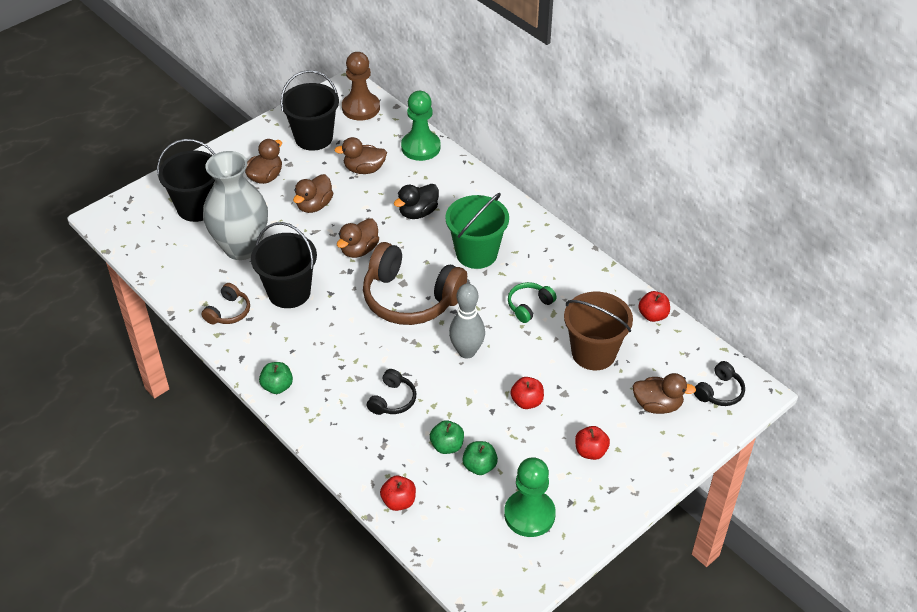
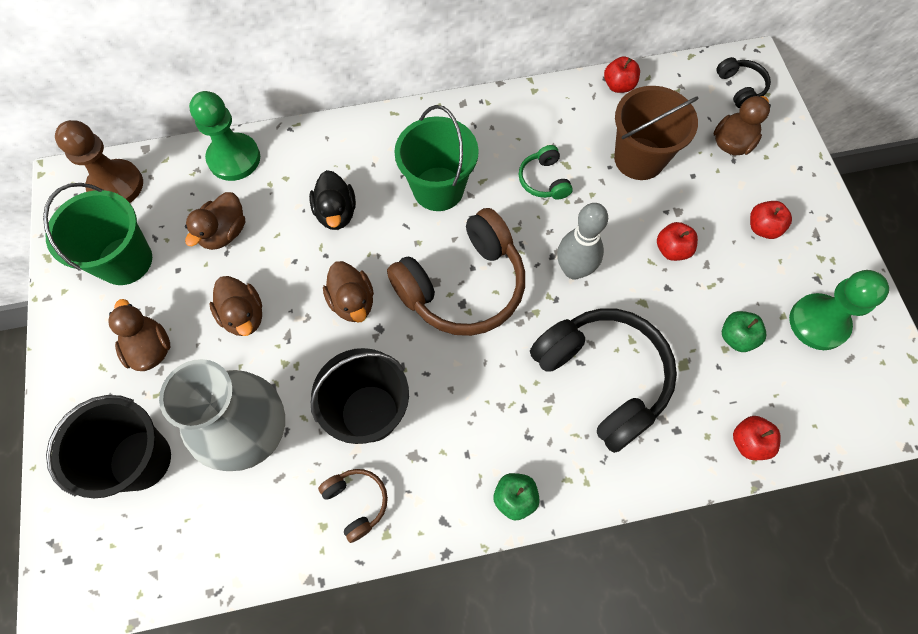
camera: 60 degrees left, 20 degrees up
black bucket [280,70,339,151] -> green bucket [43,183,152,285]
black headphones [367,369,416,415] -> black headphones [530,308,677,453], size x2.16
green apple [430,420,464,454] -> none

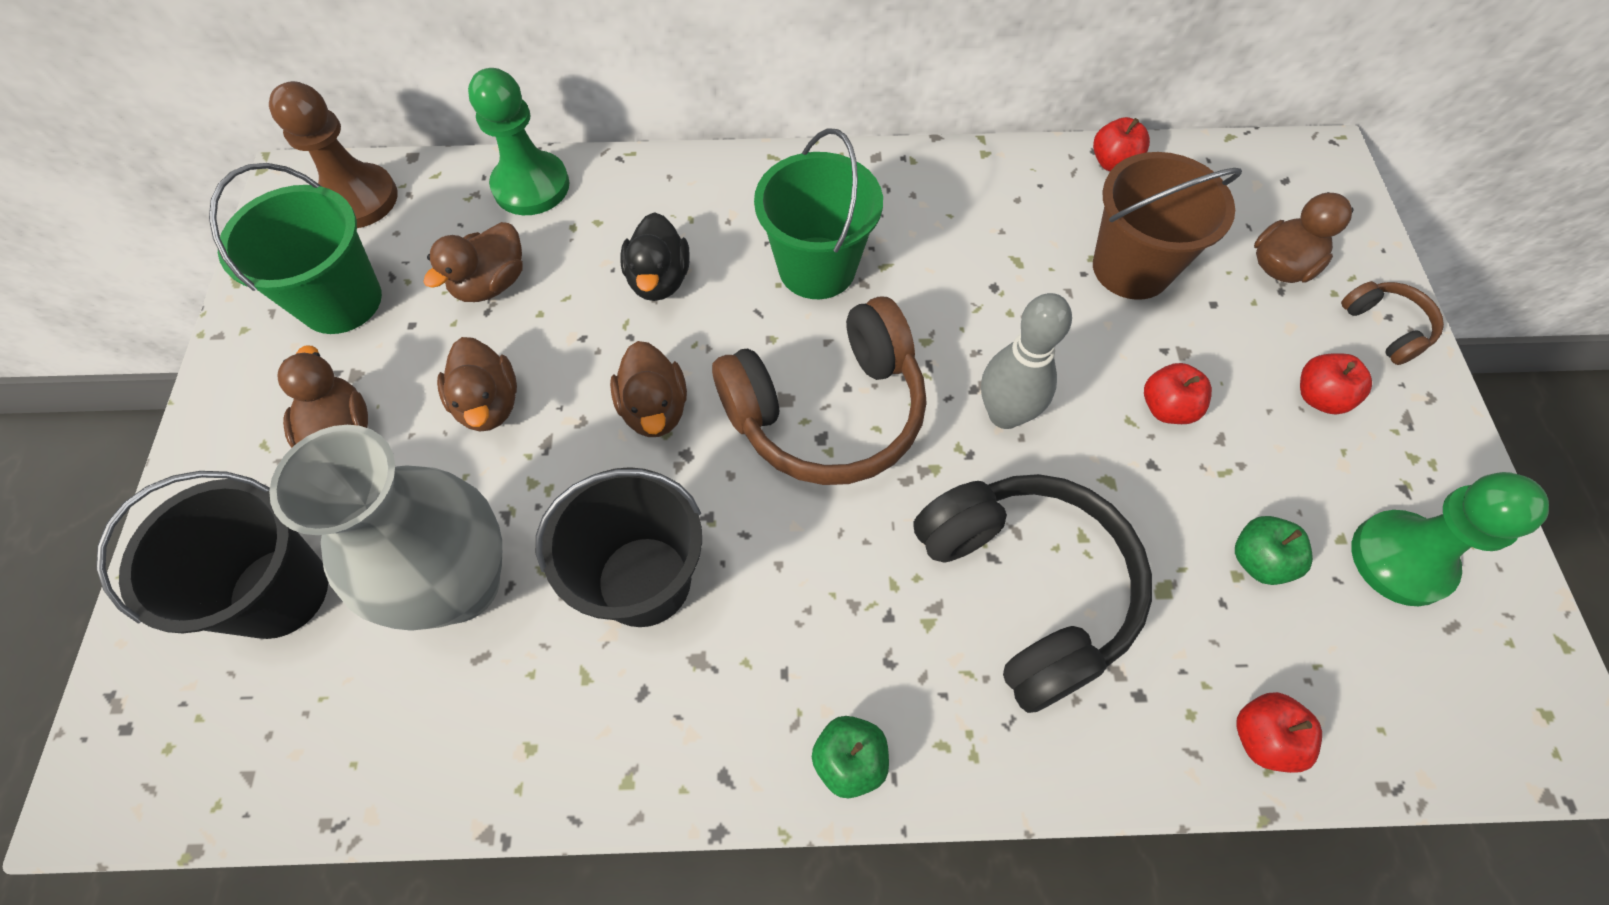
camera: 10 degrees right, 5 degrees down
brown headphones [318,469,388,543] -> brown headphones moved to [1341,281,1444,365]
green headphones [519,145,573,200] -> none
black headphones [716,57,771,108] -> none

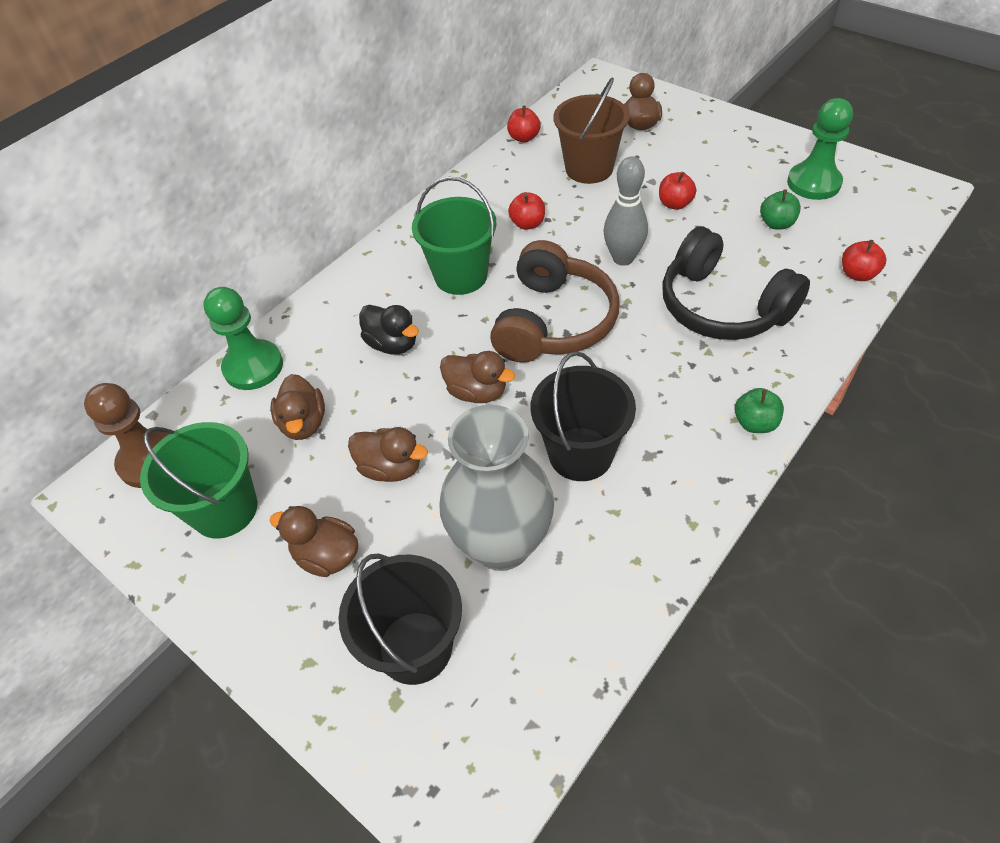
camera: 45 degrees left, 10 degrees down
black headphones [913,474,1152,713] -> black headphones turned 150 degrees counterclockwise [662,227,810,340]
red apple [1300,353,1372,415] -> red apple moved to [508,192,545,230]
brown headphones [1341,281,1444,365] -> none

